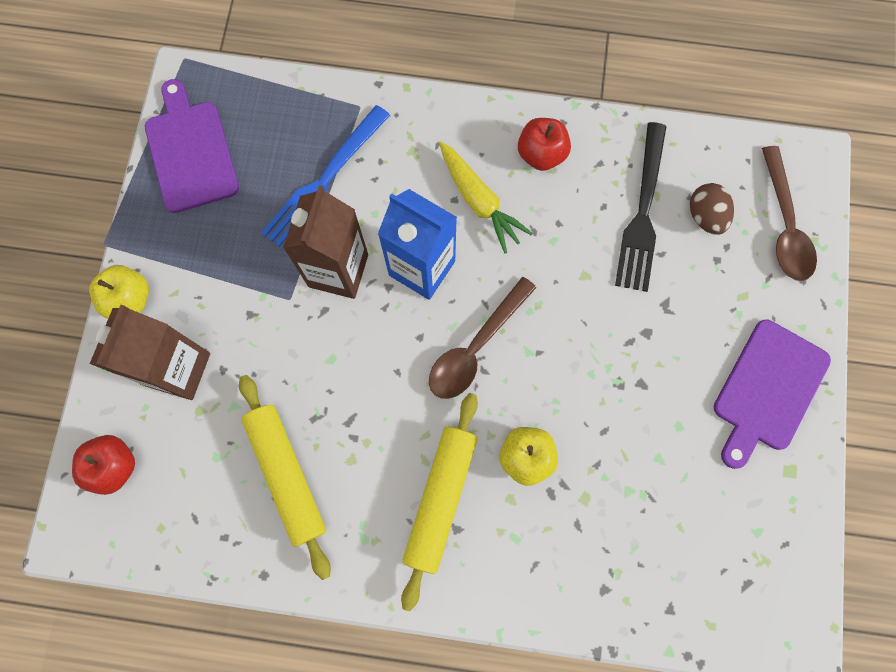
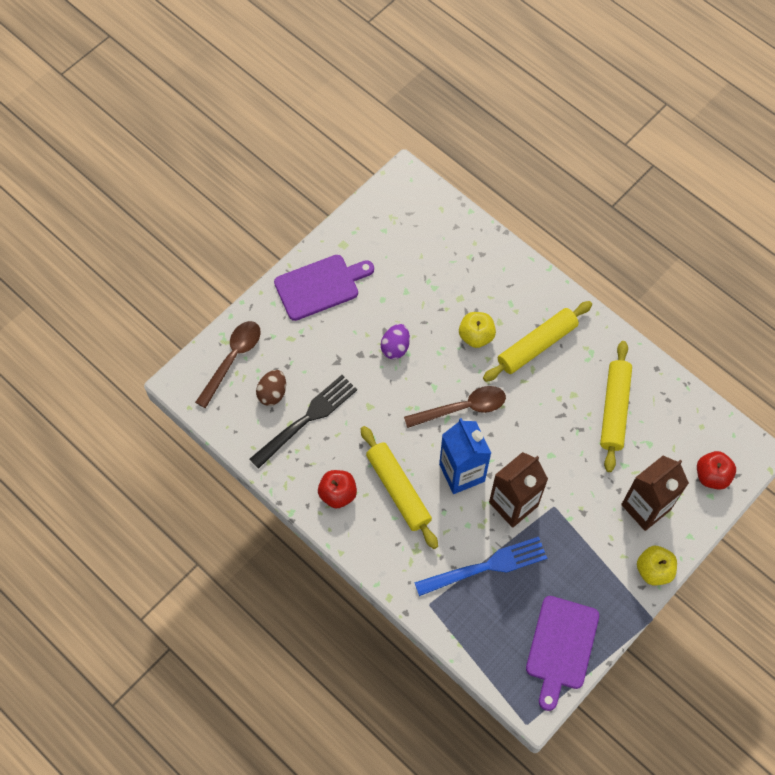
camera: 145 degrees left, 10 degrees down
yellow carrot [439,142,533,253] -> yellow rolling pin [361,426,438,549]
none -> purple egg [381,324,410,359]

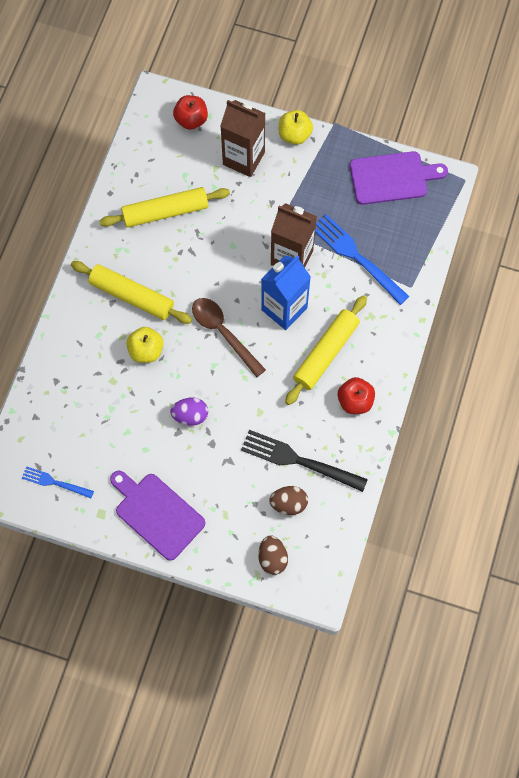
camera: 115 degrees left, 5 degrees up
brown spoon [195,321,261,408] -> brown egg [258,536,288,575]
none -> blue fork [22,466,94,498]

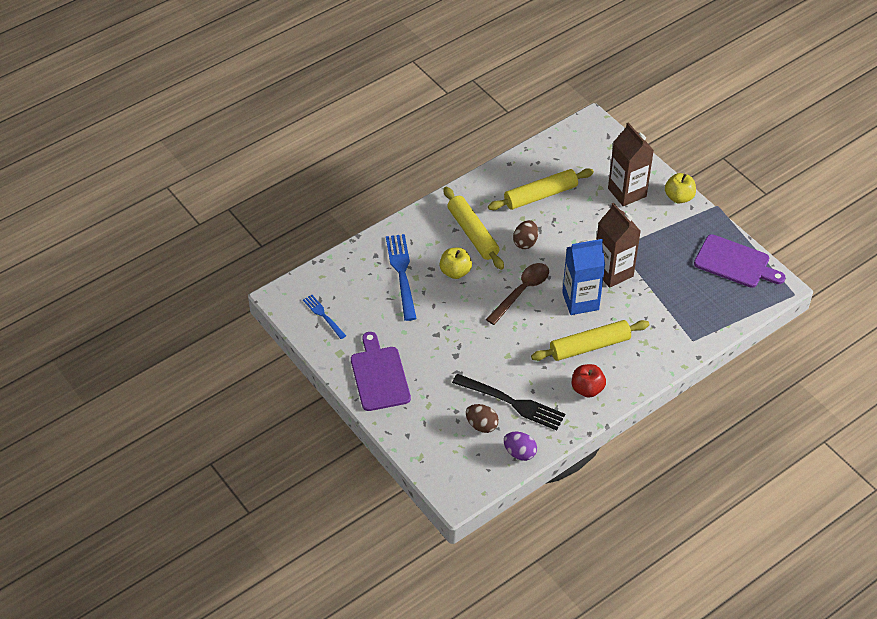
camera: 35 degrees right, 20 degrees down
yellow rolling pin [100,187,230,228] -> yellow rolling pin turned 45 degrees counterclockwise [488,168,594,210]
purple egg [170,398,208,426] -> purple egg moved to [504,432,537,461]
red apple [173,95,208,130] -> none
brown spoon [192,298,266,377] -> brown spoon turned 45 degrees clockwise [486,263,549,325]
black fork [241,430,368,492] -> black fork turned 150 degrees clockwise [452,374,565,430]
brown egg [258,536,288,575] -> brown egg moved to [513,220,538,249]
blue fork [315,214,410,305] -> blue fork moved to [386,234,417,321]

